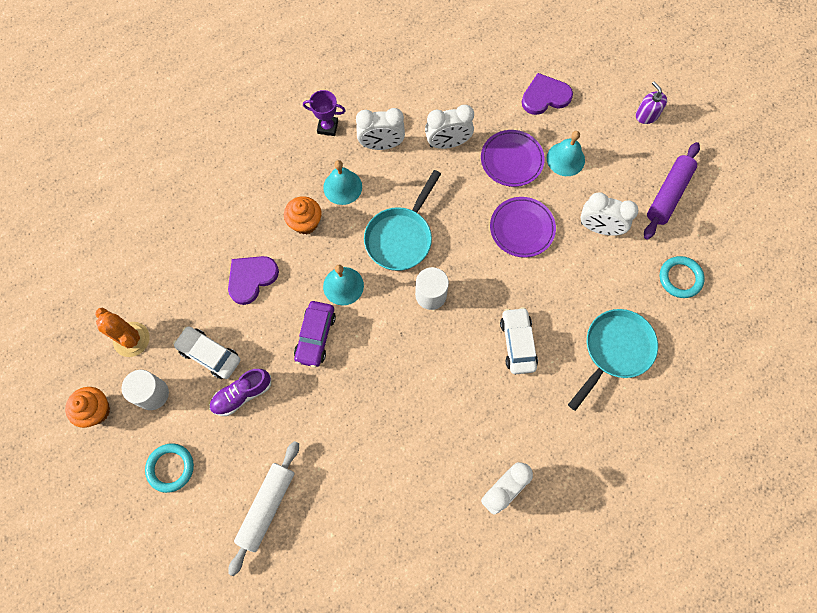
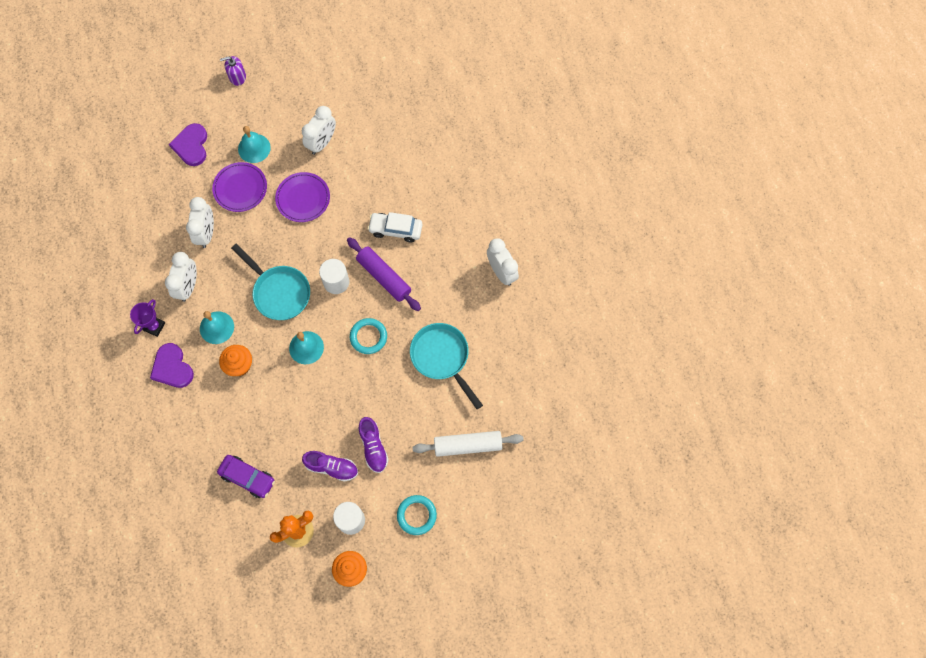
camera: 75 degrees left, 0 degrees up
white car [173,326,240,379] -> purple shoe [302,451,358,482]
purple heart [228,256,279,305] -> purple heart moved to [150,343,194,388]
white rolling pin [228,441,299,576] -> white rolling pin turned 45 degrees counterclockwise [413,431,524,457]
purple car [294,301,336,368] -> purple car moved to [217,455,275,498]
turquoise pan [568,309,658,411] -> turquoise pan moved to [410,323,483,409]
purple rolling pin [644,142,700,239] -> purple rolling pin moved to [347,237,421,311]
turquoise ring [660,256,705,298] -> turquoise ring moved to [350,318,387,354]

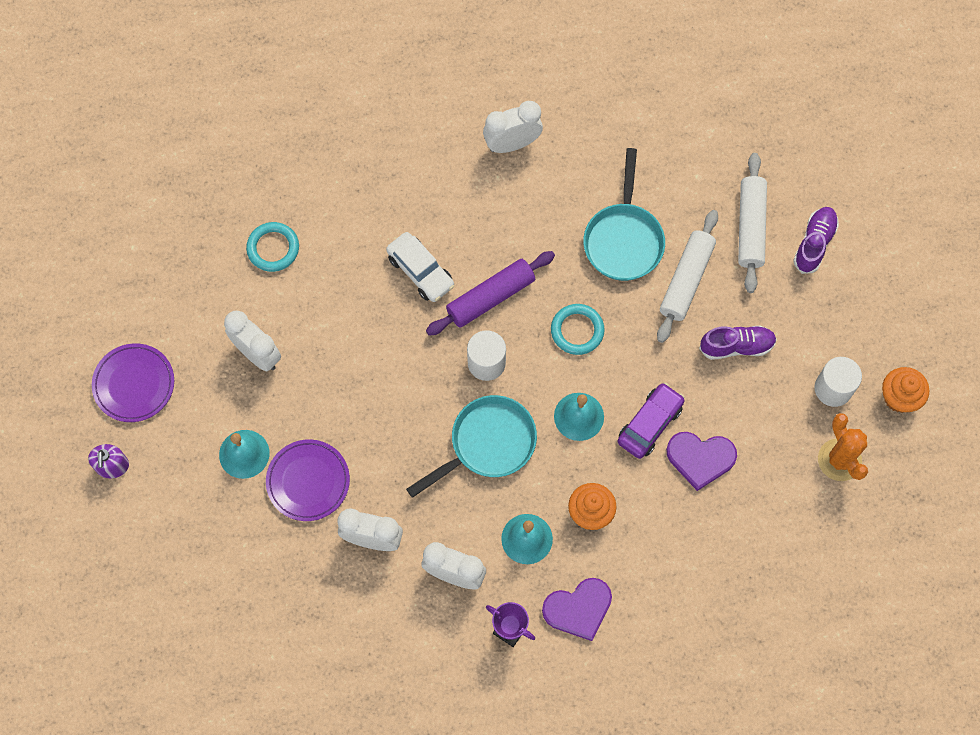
camera: 80 degrees left, 0 degrees up
purple heart [169,123,207,166] -> purple heart moved to [666,432,737,491]
purple car [217,455,275,498] -> purple car moved to [618,383,685,459]
purple plate [275,172,330,222] -> purple plate moved to [92,343,174,422]
purple shoe [302,451,358,482] -> purple shoe moved to [793,207,839,274]
white car [368,212,422,243] -> white car turned 60 degrees counterclockwise [386,232,455,302]
turquoise ring [397,495,437,535] -> turquoise ring moved to [246,222,299,272]
turquoise pan [410,323,483,409] -> turquoise pan turned 60 degrees counterclockwise [583,148,665,281]
none -> white rolling pin [657,210,718,343]

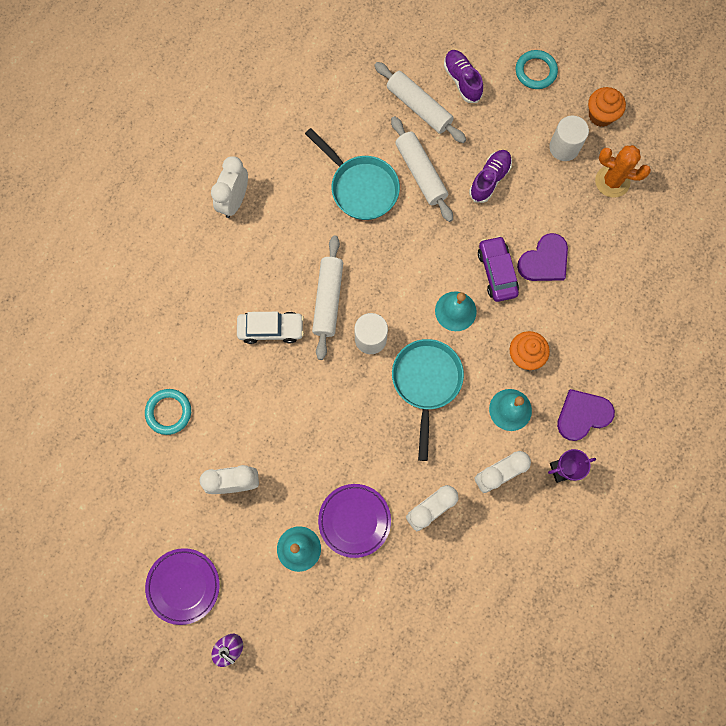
camera: 50 degrees left, 5 degrees up
purple rolling pin [426,251,555,336] -> white rolling pin [312,235,343,360]
purple heart [542,578,612,641] -> purple heart turned 135 degrees counterclockwise [557,389,615,441]
turquoise ring [551,304,605,355] -> turquoise ring moved to [516,50,558,89]

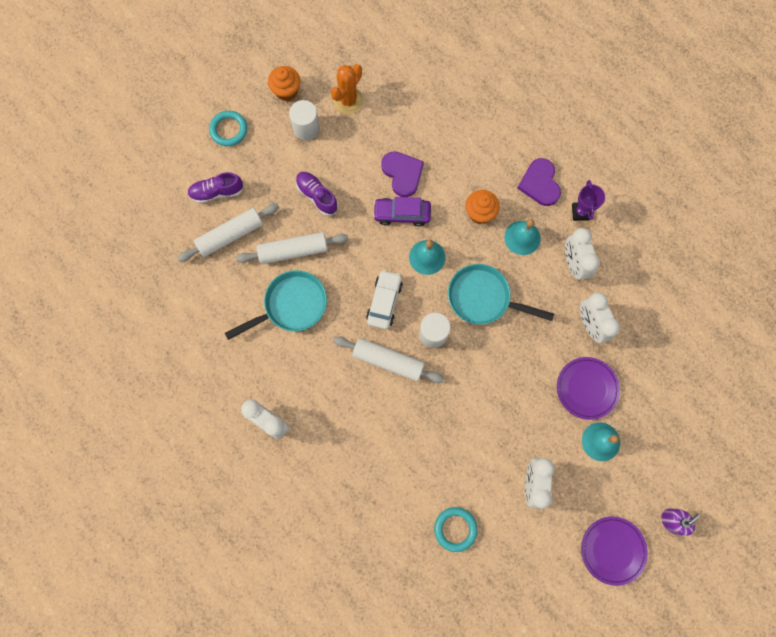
camera: 75 degrees left, 0 degrees up
white car [237,312,304,344] -> white car moved to [366,270,403,330]

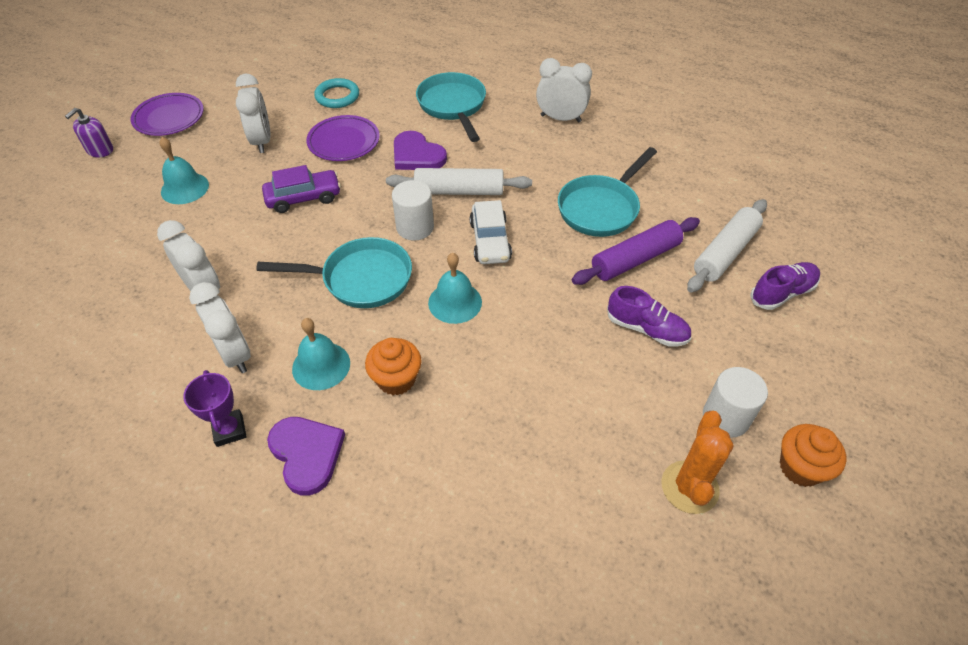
camera: 160 degrees right, 25 degrees down
turquoise ring [209,111,247,146] -> none
white rolling pin [236,232,348,264] -> purple rolling pin [572,217,700,285]
purple car [373,197,431,227] -> purple car moved to [262,165,341,213]
purple heart [381,151,424,197] -> purple heart moved to [394,131,447,170]
purple plate [557,357,620,420] -> purple plate moved to [306,115,380,161]
none -> turquoise pan [416,72,486,142]

